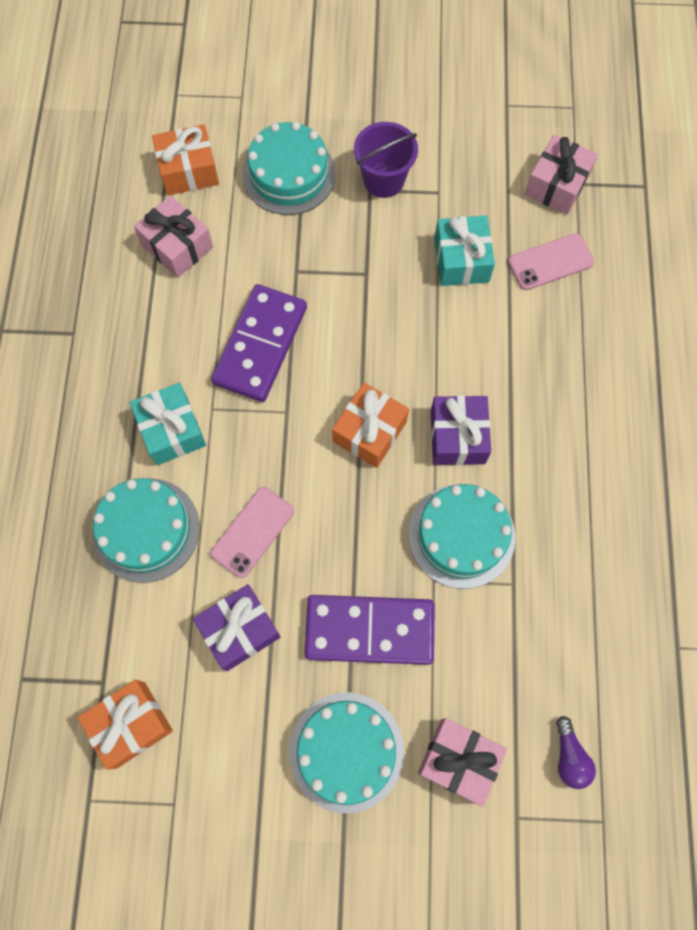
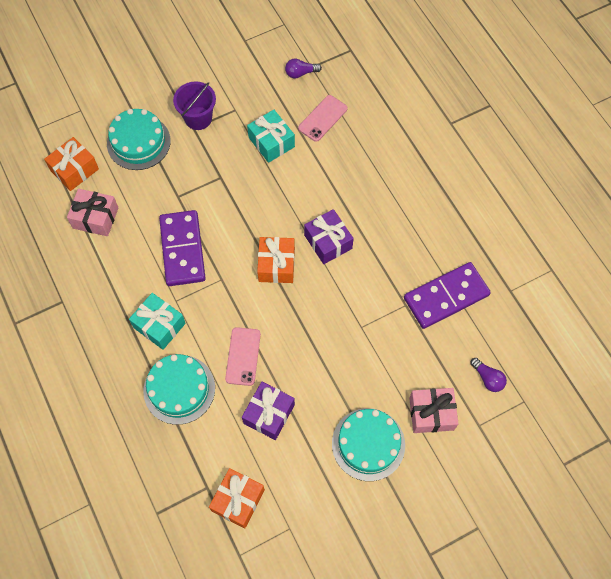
camera: 30 degrees left, 5 degrees down
purple domino [305,595,435,665] -> purple domino moved to [404,262,491,329]
turquoise cake [408,484,516,589] -> none
pink gift [524,135,598,215] -> purple light bulb [285,58,322,78]

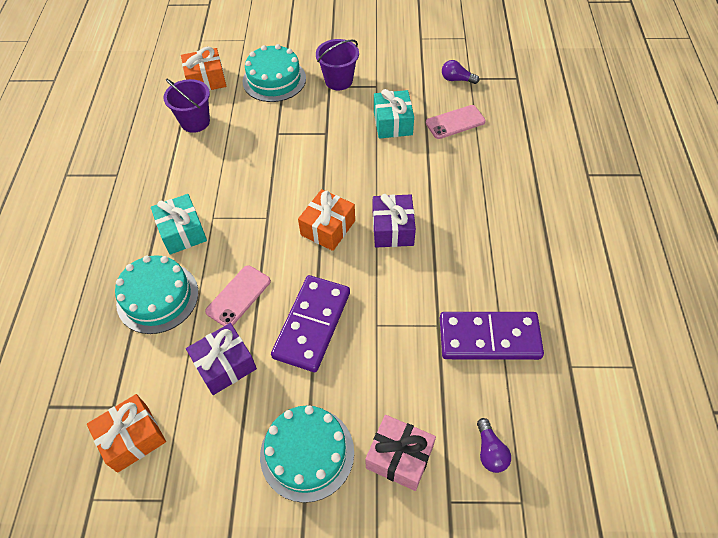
camera: 30 degrees right, 10 degrees down
pink gift [67,189,119,236] -> purple bucket [163,78,210,133]
purple domino [159,210,206,286] -> purple domino moved to [271,275,350,372]

